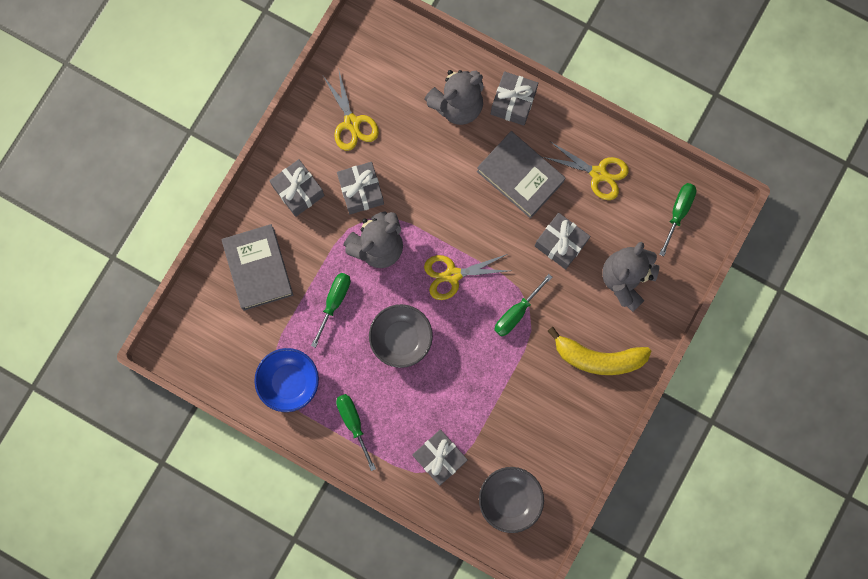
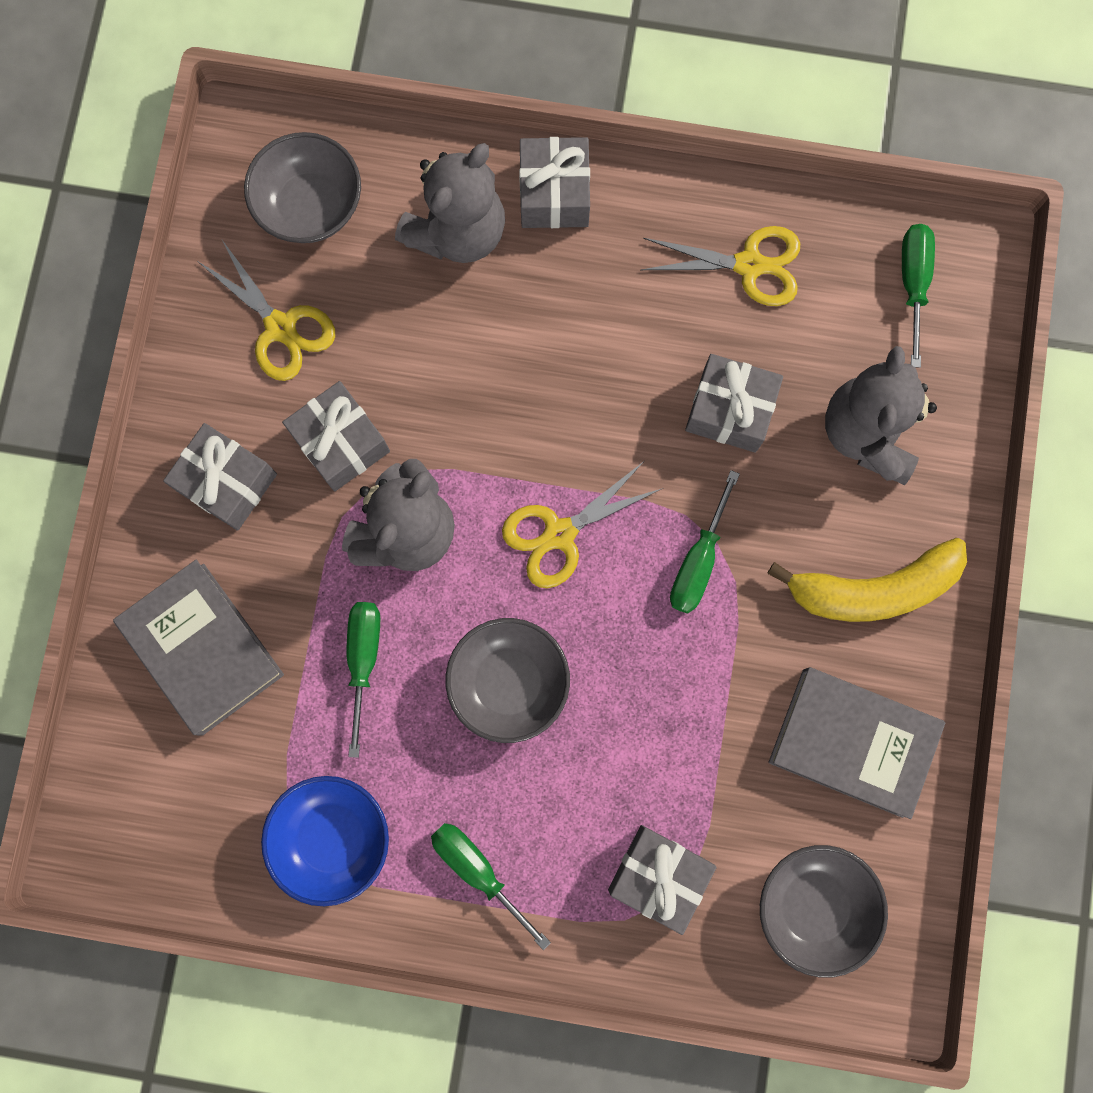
camera: 20 degrees left, 0 degrees up
grey book [477,131,565,219] -> grey book moved to [768,667,945,819]
none -> grey bowl [244,132,361,243]

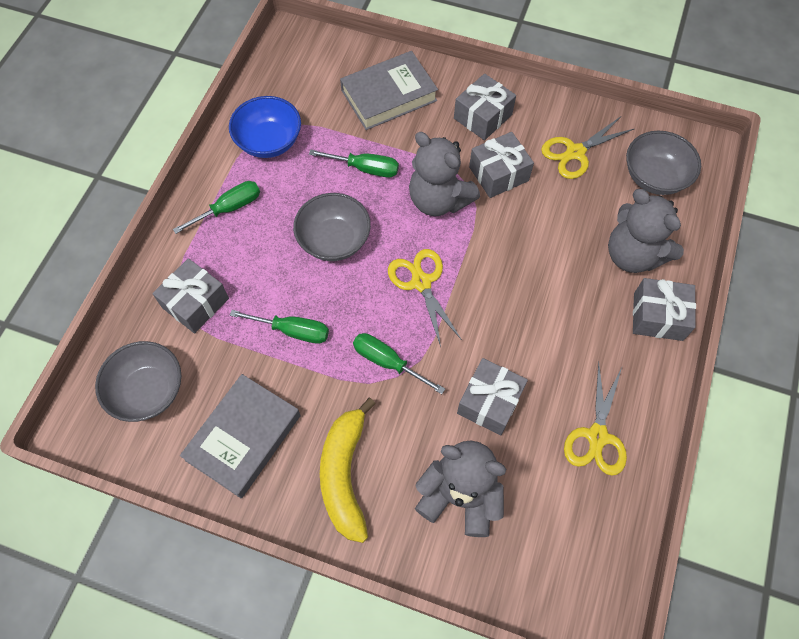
camera: 100 degrees right, 15 degrees down
green screwdriver [902,224,935,368] -> green screwdriver moved to [230,310,329,344]

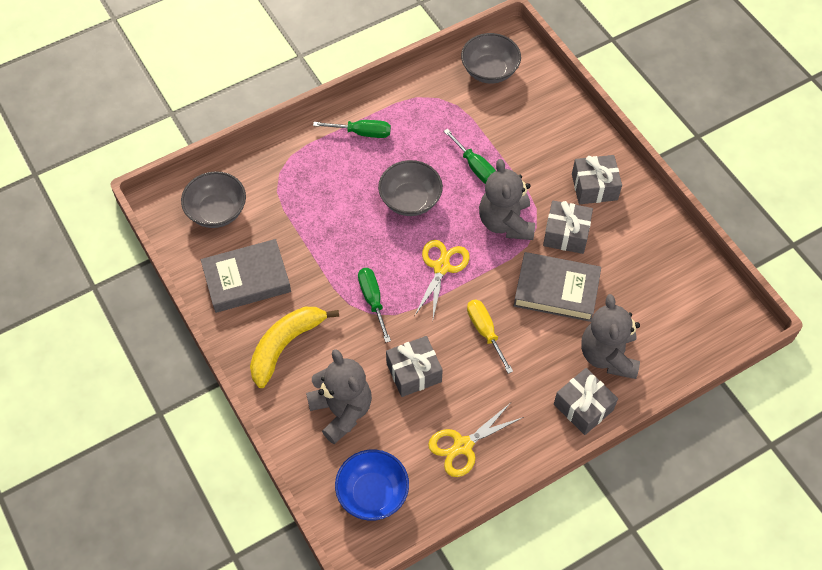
camera: 40 degrees right, 5 degrees down
grey gift [152,258,229,333] -> none
blue bowl [229,96,301,158] -> blue bowl moved to [335,449,409,521]
green screwdriver [230,310,329,344] -> none
grey book [340,51,438,130] -> grey book moved to [514,252,601,322]
yellow scissors [541,116,635,179] -> none
grey bowl [626,131,701,195] -> grey bowl moved to [461,33,521,84]
none -> yellow screwdriver [467,300,513,374]

